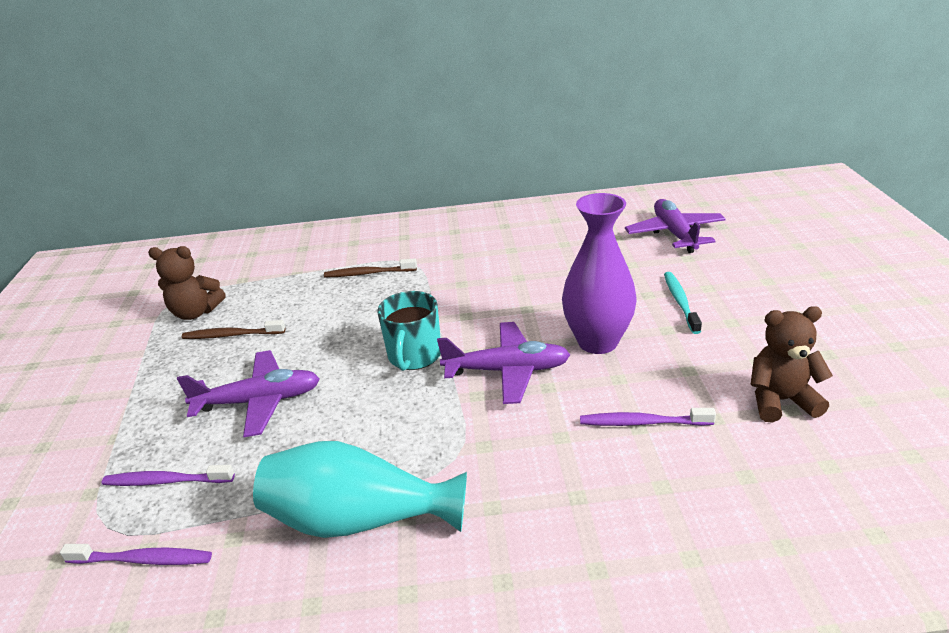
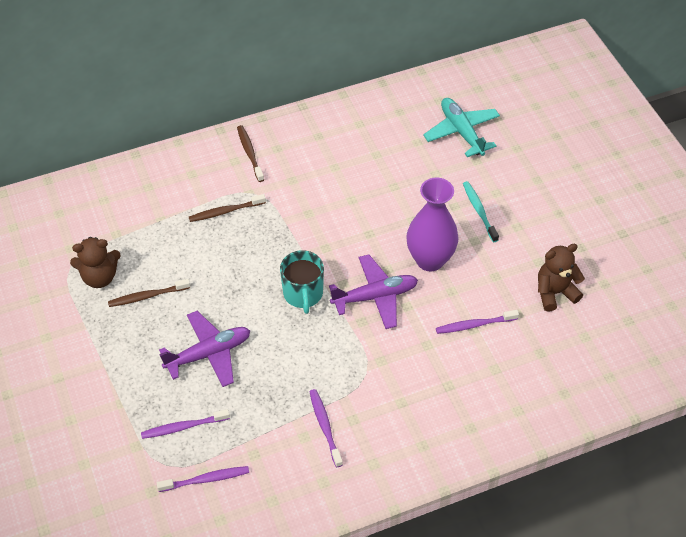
camera: 20 degrees left, 20 degrees up
turquoise vase [253,441,467,538] -> purple toothbrush [309,389,343,468]
purple plane [625,199,726,253] -> turquoise plane [423,98,500,157]
none -> brown toothbrush [237,125,264,182]

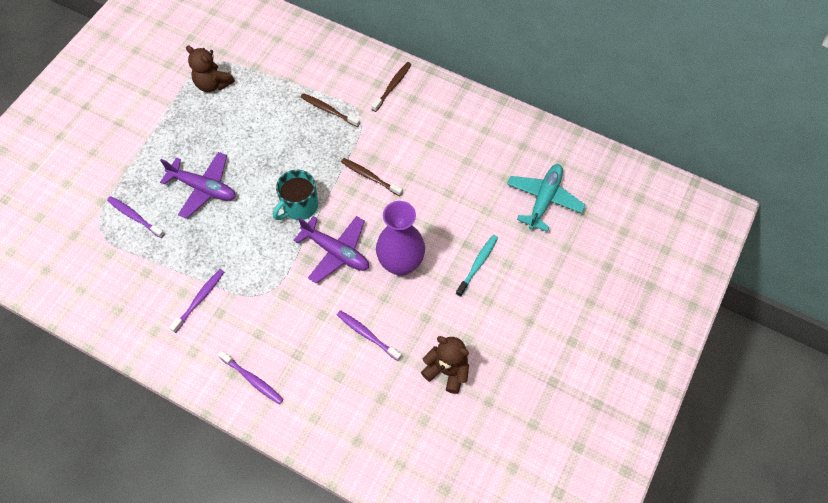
camera: 50 degrees right, 10 degrees up
brown toothbrush [108,279,190,307] -> brown toothbrush moved to [341,158,403,196]
purple toothbrush [157,466,249,492] -> purple toothbrush moved to [218,350,284,404]

